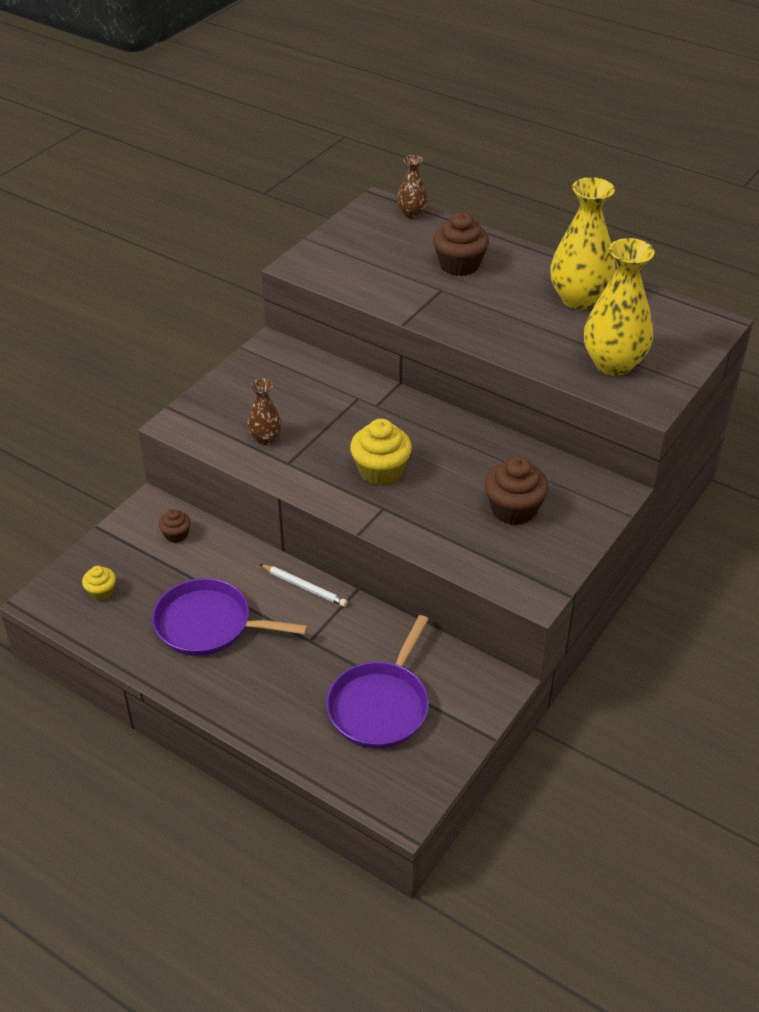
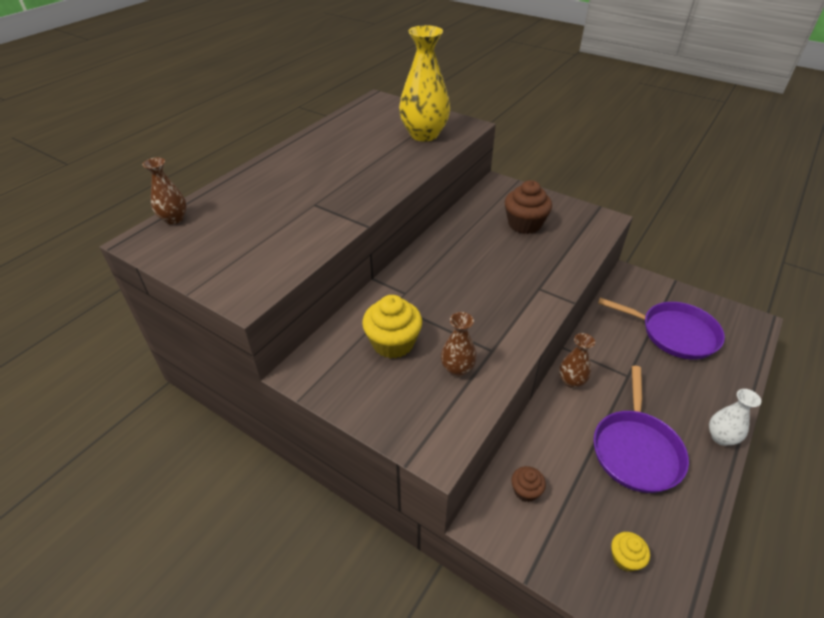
camera: 90 degrees left, 0 degrees up
white pencil [260,564,348,607] -> brown vase [559,333,595,388]
yellow cupcake [350,419,412,486] -> yellow cupcake moved to [362,295,422,359]
brown cupcake [433,212,489,276] -> none
yellow vase [550,177,616,310] -> none
none -> white vase [709,389,761,446]

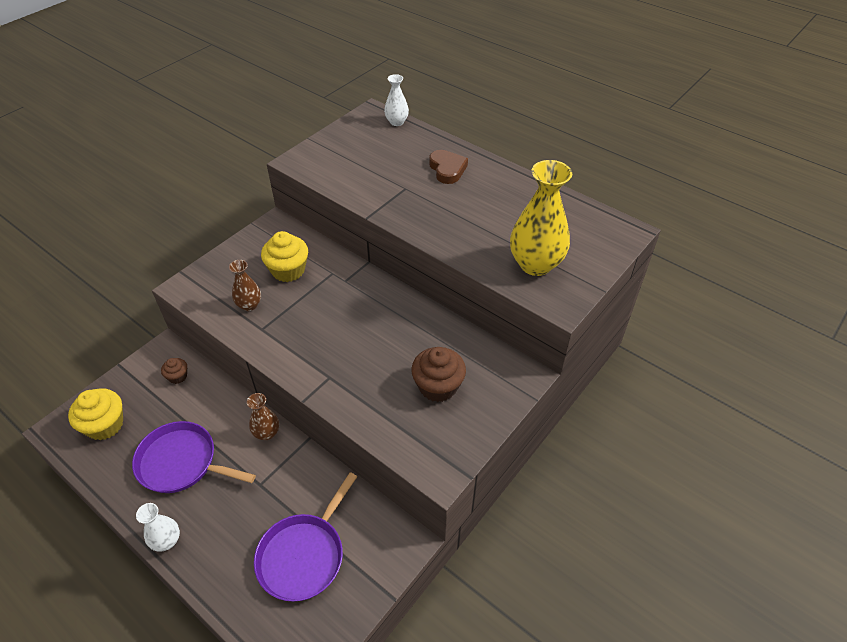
camera: 95 degrees right, 5 degrees up
brown vase [143,157,187,224] -> white vase [384,74,409,126]
yellow cupcake [611,532,650,572] -> yellow cupcake [68,388,123,440], size x1.86
none -> brown heart [429,150,468,184]

